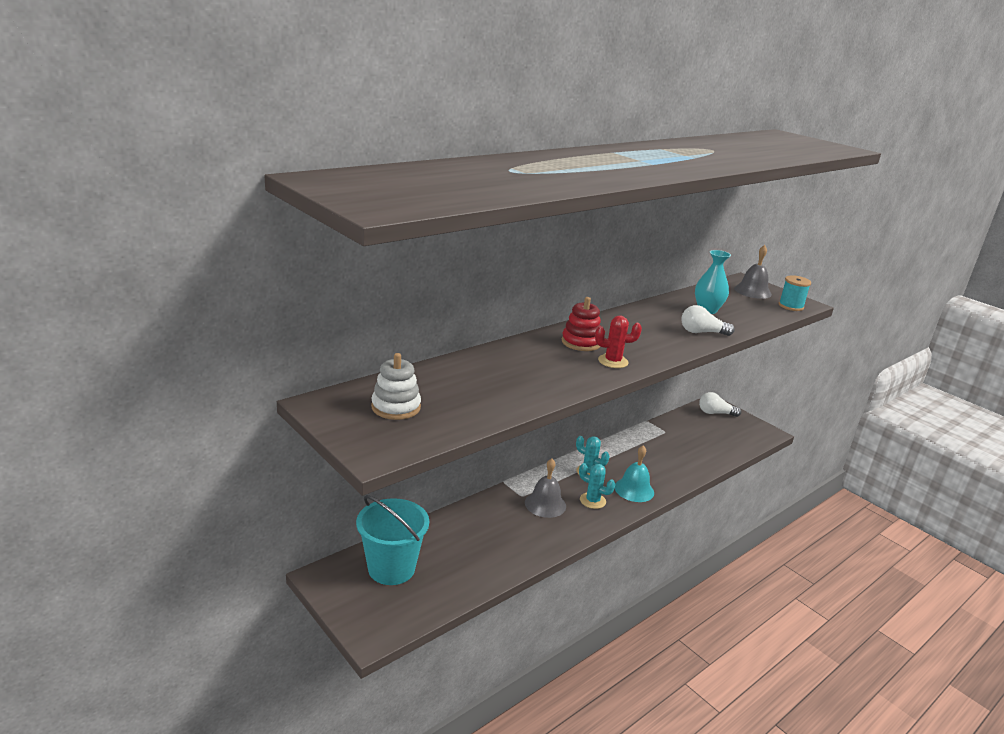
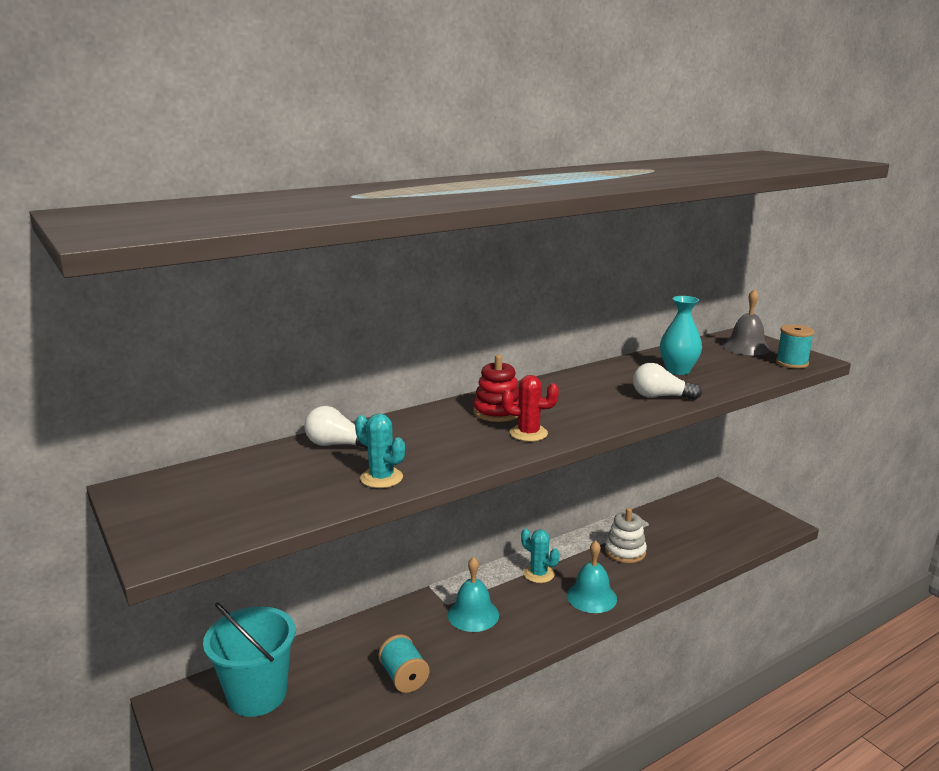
camera: 10 degrees right, 5 degrees down
white stacking toy [371,353,421,420] -> white stacking toy moved to [605,508,647,563]
grey bell [525,458,566,518] -> turquoise bell [447,557,499,632]
turquoise cactus [579,463,615,509] -> turquoise cactus moved to [355,413,405,488]
white light bulb [699,392,741,417] -> white light bulb moved to [304,406,368,449]
none -> turquoise spool [378,634,429,693]

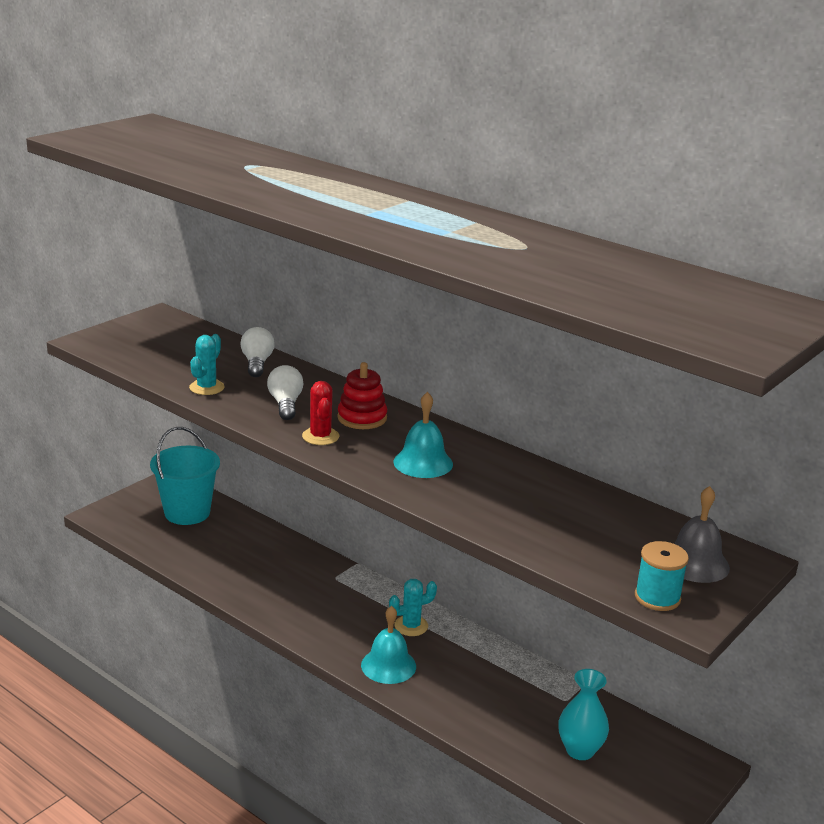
camera: 70 degrees right, 5 degrees up
turquoise spool [378,634,429,693] -> none
turquoise bell [447,557,499,632] -> turquoise bell moved to [393,392,453,478]
turquoise cactus [521,529,560,583] -> turquoise cactus turned 45 degrees clockwise [389,579,437,636]
white stacking toy [605,508,647,563] -> none
white light bulb [633,363,702,400] -> white light bulb moved to [267,365,303,420]
turquoise vase [660,296,702,375] -> turquoise vase moved to [558,669,609,760]

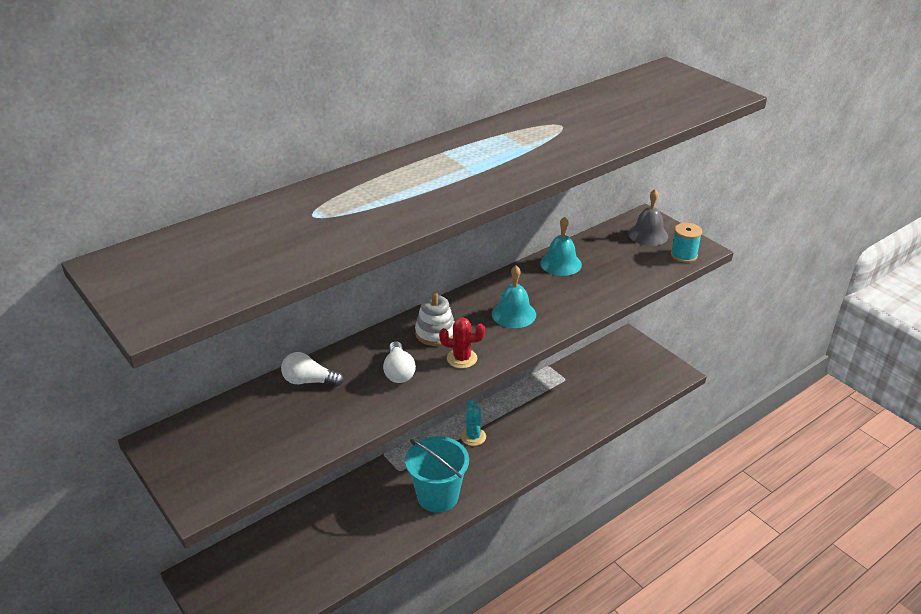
camera: 75 degrees left, 10 degrees up
turquoise bucket [150,427,220,525] -> turquoise bucket moved to [405,436,469,513]
turquoise cactus [189,334,225,395] -> none
white light bulb [267,365,303,420] -> white light bulb turned 105 degrees counterclockwise [383,341,416,383]
red stacking toy [337,362,387,429] -> white stacking toy [415,292,455,346]
turquoise bell [361,606,416,684] -> turquoise bell moved to [540,217,582,276]
turquoise vase [558,669,609,760] -> none

